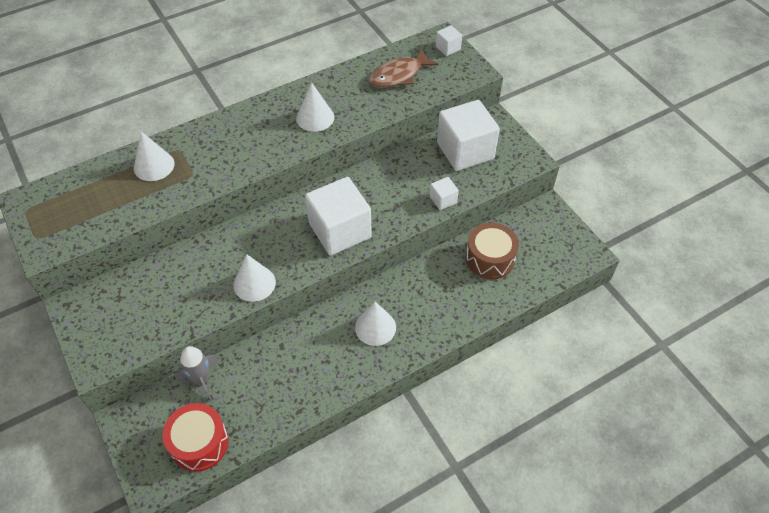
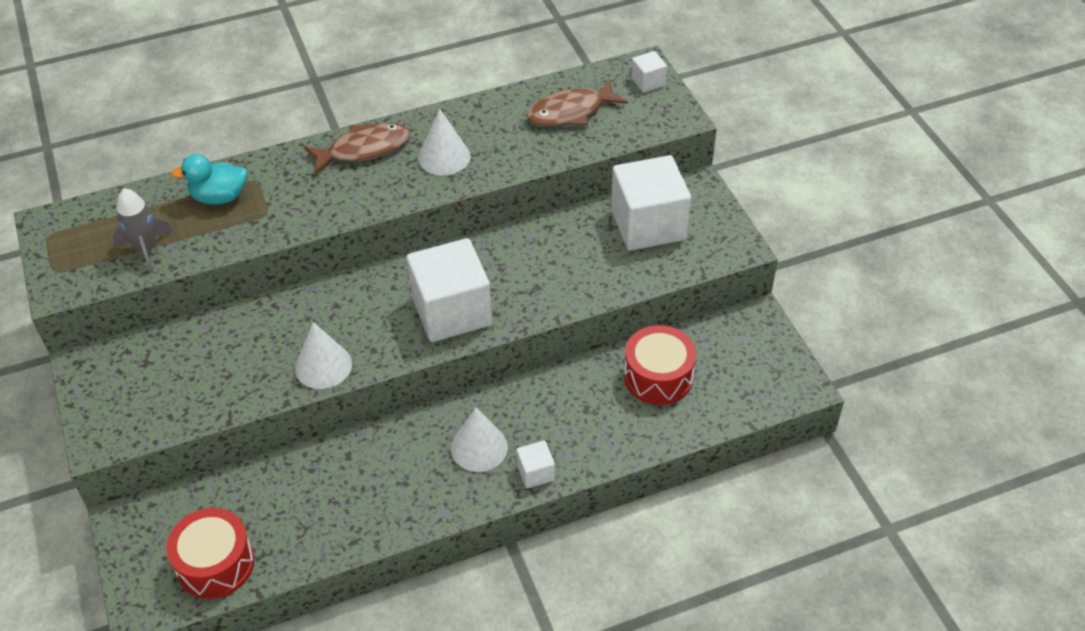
camera: 10 degrees right, 5 degrees down
white cone [134,131,175,181] -> turquoise duck [171,154,248,205]
grey rocket [175,346,218,401] -> grey rocket moved to [113,188,173,273]
white cube [430,177,459,210] -> white cube moved to [516,440,555,488]
brown drum [466,223,519,280] -> red drum [624,325,696,405]
none -> brown fish [304,123,410,175]

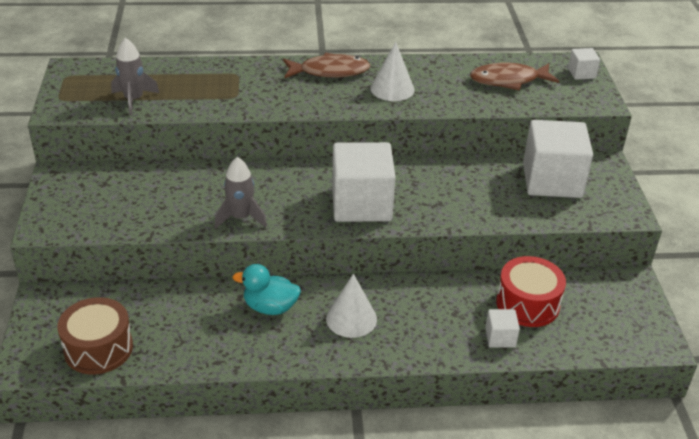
camera: 15 degrees right, 10 degrees down
red drum [166,508,254,599] -> brown drum [58,297,133,374]
turquoise duck [171,154,248,205] -> turquoise duck moved to [232,264,301,315]
white cone [295,322,352,389] -> grey rocket [214,157,267,229]
white cube [516,440,555,488] -> white cube moved to [485,309,520,348]

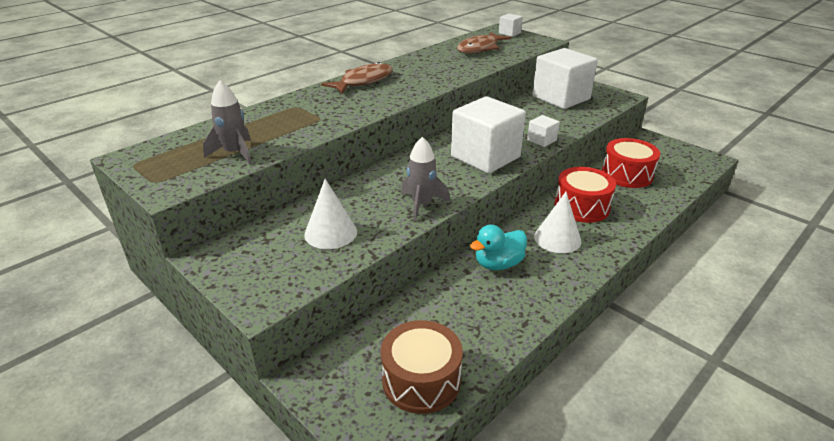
camera: 40 degrees left, 5 degrees down
white cone [371,42,415,101] -> white cone moved to [304,179,357,249]
white cube [485,309,520,348] -> white cube moved to [527,115,560,147]
none -> red drum [554,167,616,223]

